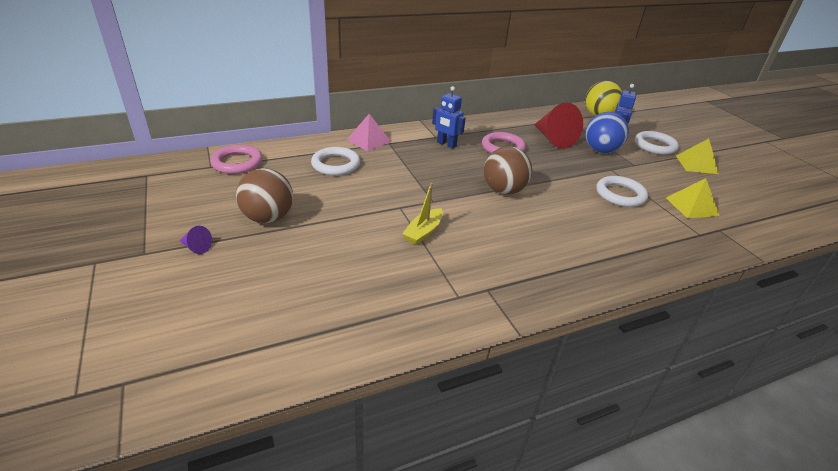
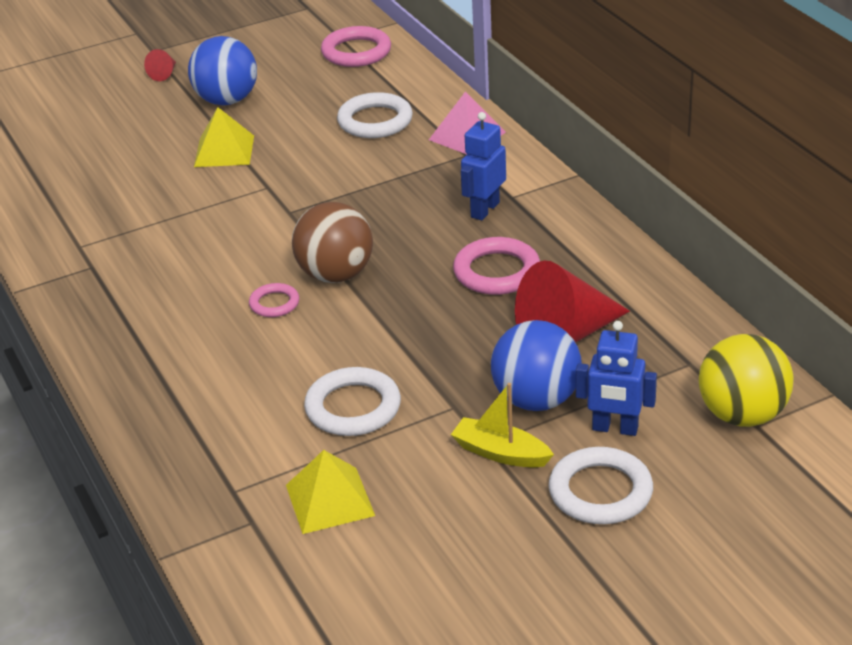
camera: 90 degrees right, 0 degrees up
purple cone [180,226,212,254] -> red cone [144,49,176,81]
brown ball [236,168,293,223] -> blue ball [188,36,257,105]
yellow boat [402,183,443,245] -> yellow boat moved to [451,383,554,468]
yellow pyramid [676,139,719,174] -> yellow pyramid moved to [194,107,254,167]
none -> pink ring [249,283,299,317]

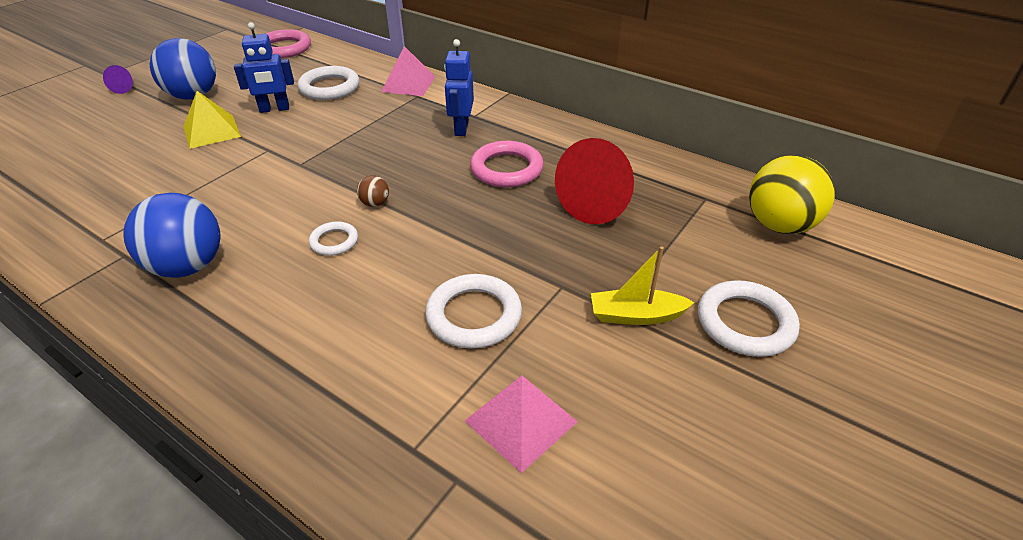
camera: 30 degrees left, 5 degrees up
red cone [144,49,176,81] -> purple cone [103,65,133,94]
pink ring [249,283,299,317] -> white ring [309,221,358,256]
yellow pyramid [286,450,375,534] -> pink pyramid [465,375,578,473]
brown ball [292,202,373,283] -> brown ball [357,175,389,207], size x0.43
blue ball [491,320,582,411] -> blue ball moved to [123,193,220,278]
blue robot [576,321,657,436] -> blue robot moved to [234,22,294,113]

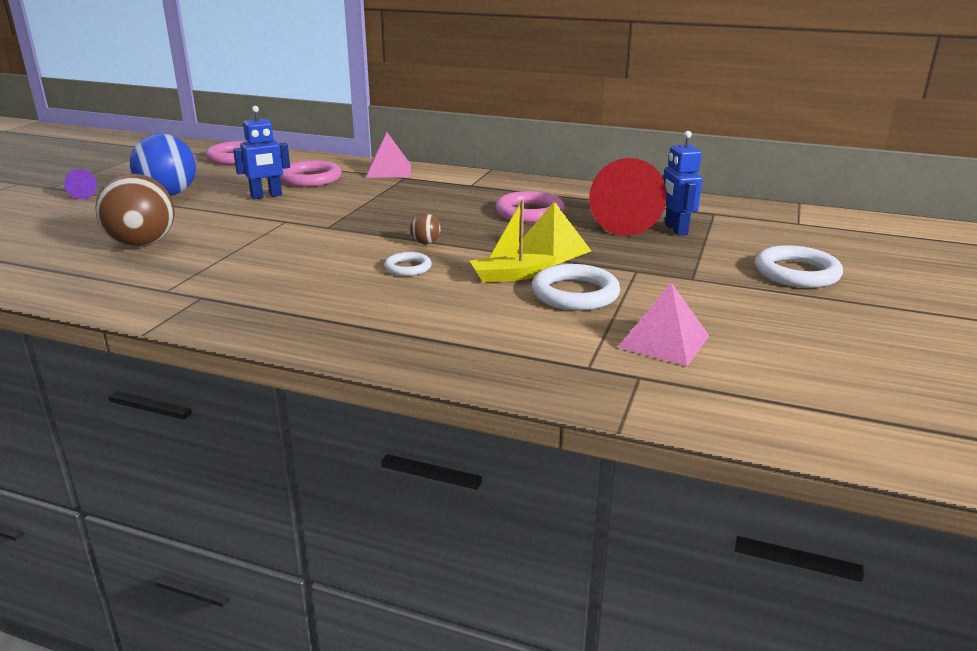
camera: 15 degrees left, 15 degrees down
blue ball [123,193,220,278] -> none
yellow pyramid [183,91,241,149] -> yellow pyramid moved to [519,201,591,266]
white ring [298,66,359,100] -> pink ring [280,160,342,187]
blue robot [444,39,474,136] -> blue robot moved to [663,131,702,236]
yellow boat [591,246,695,325] -> yellow boat moved to [470,200,557,283]
yellow ball [749,155,835,234] -> none
none -> brown ball [95,174,175,247]

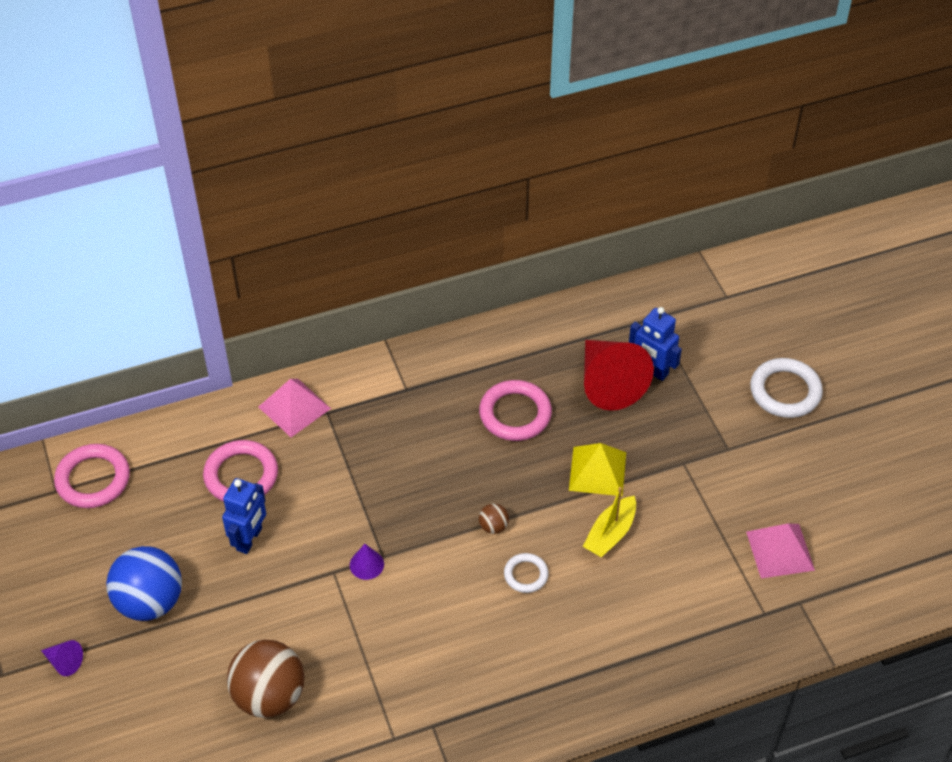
camera: 40 degrees left, 25 degrees up
white ring [532,264,620,311] -> none
none -> purple cone [350,544,384,580]

